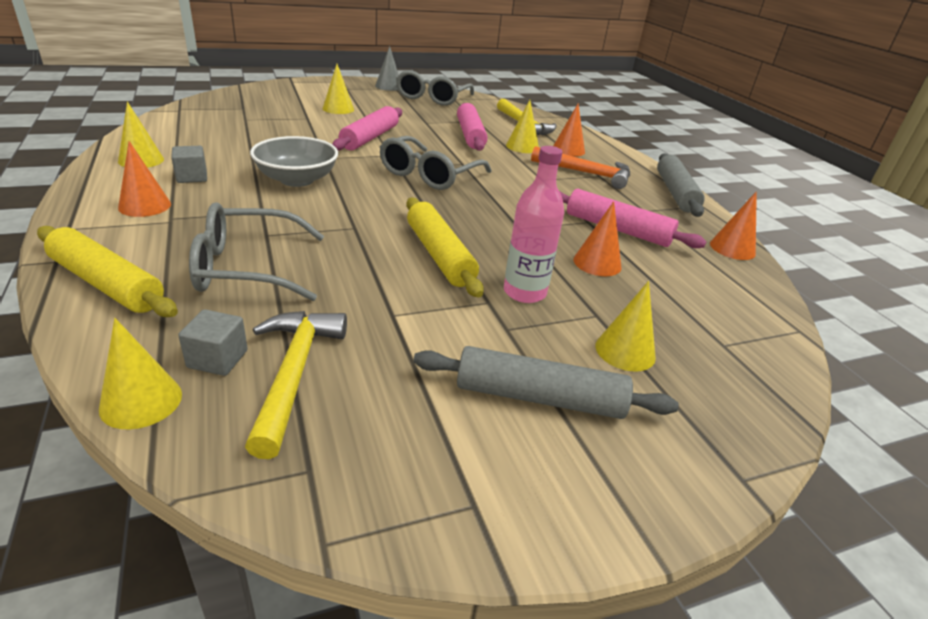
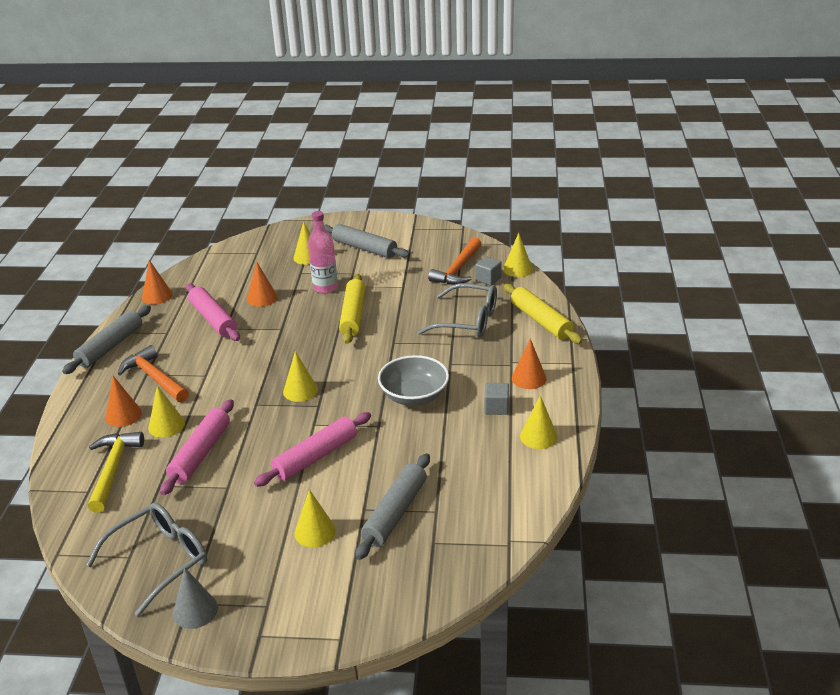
camera: 150 degrees left, 0 degrees up
yellow hammer [245,311,347,459] -> orange hammer [428,237,481,285]
grey glasses [380,136,492,190] -> yellow cone [283,351,318,402]
none -> grey rolling pin [355,453,430,560]

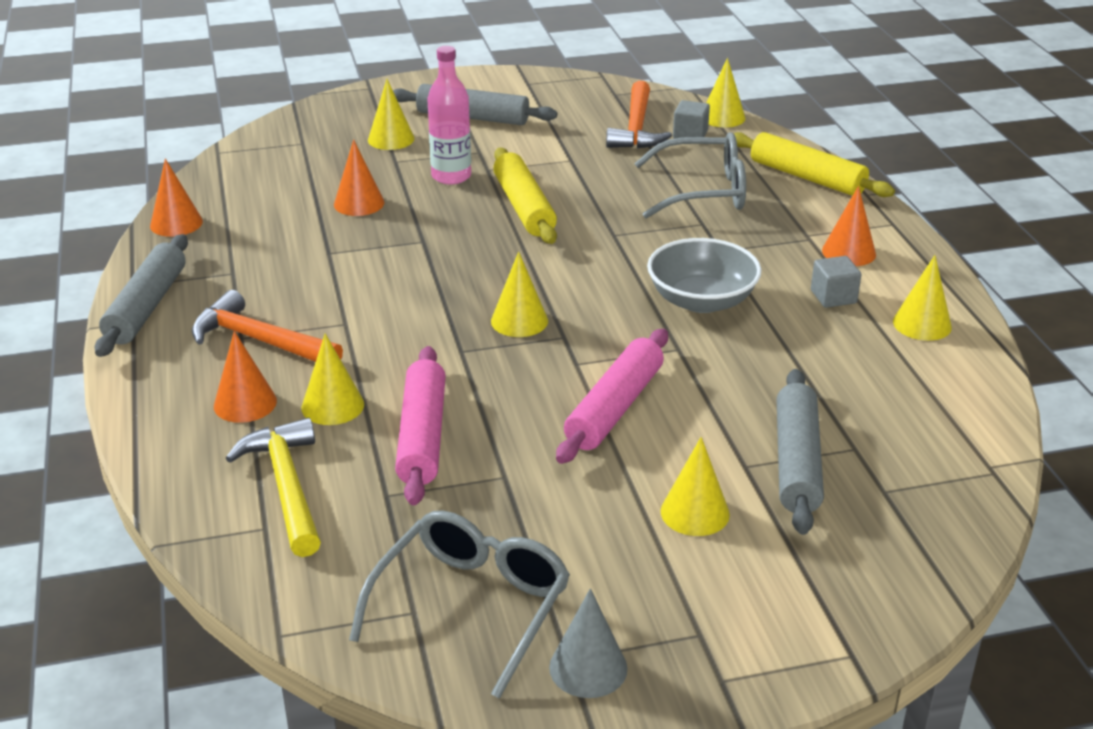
camera: 20 degrees left, 0 degrees up
pink rolling pin [186,284,240,341] -> none

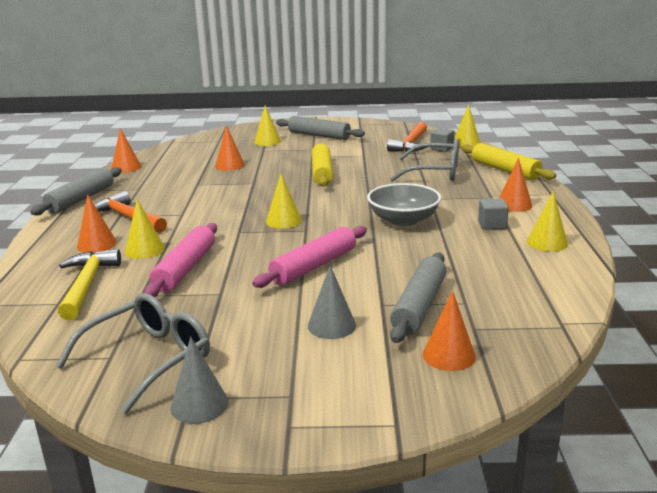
camera: 15 degrees right, 10 degrees down
pink bottle [427,46,471,185] -> none
yellow cone [661,437,730,536] -> grey cone [308,265,356,339]
none -> orange cone [423,291,476,371]

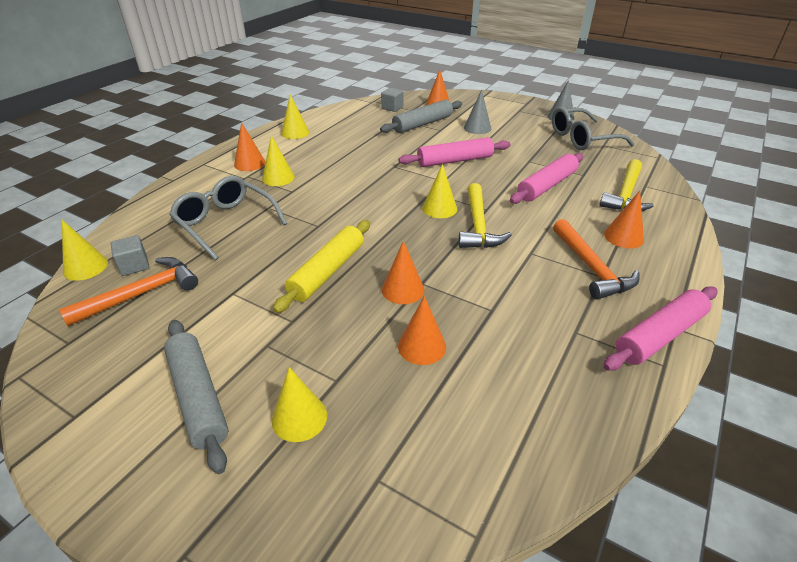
camera: 150 degrees left, 15 degrees up
grey rolling pin [30,167,122,215] -> pink rolling pin [603,286,717,371]
orange cone [111,128,142,173] -> orange cone moved to [382,241,424,304]
yellow cone [125,199,165,259] -> yellow cone moved to [262,135,295,186]
grey bowl [367,183,441,226] -> none
yellow rolling pin [461,143,556,180] -> none
grey cube [478,198,509,230] -> grey cube moved to [381,88,403,112]
none -> yellow hammer [459,183,512,248]

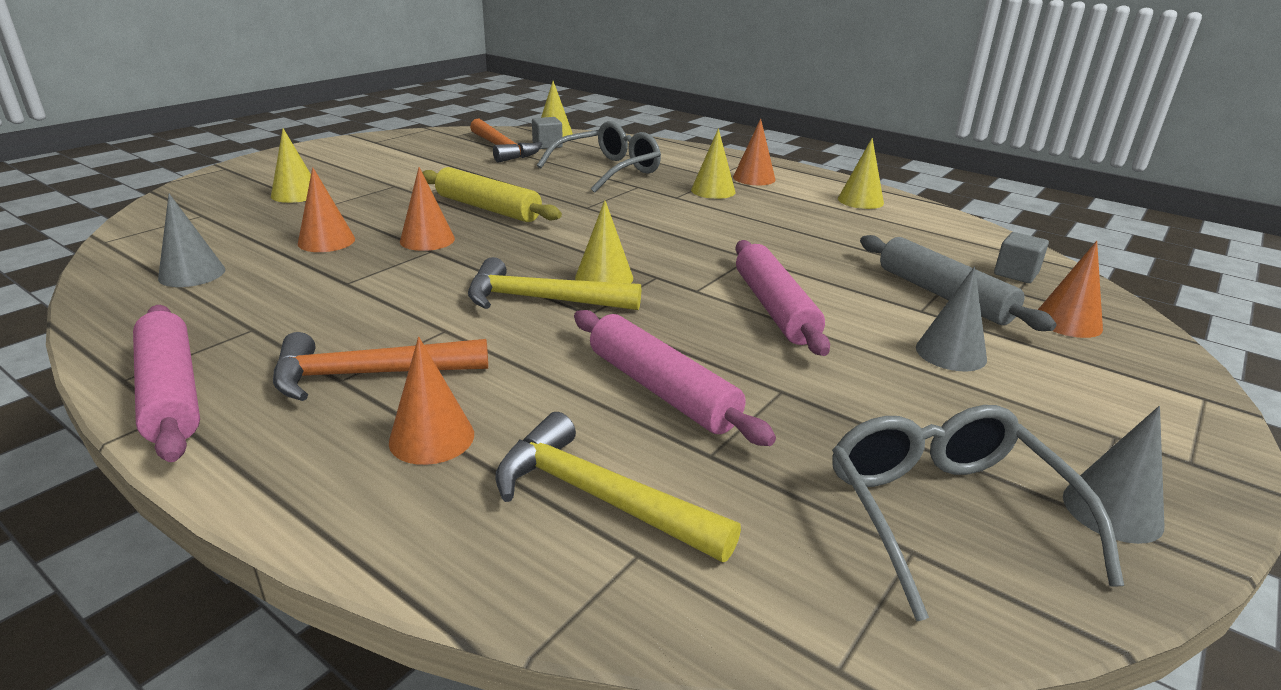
camera: 95 degrees right, 10 degrees down
grey rolling pin [164,320,228,474] -> none
none -> grey cone [158,194,225,287]

